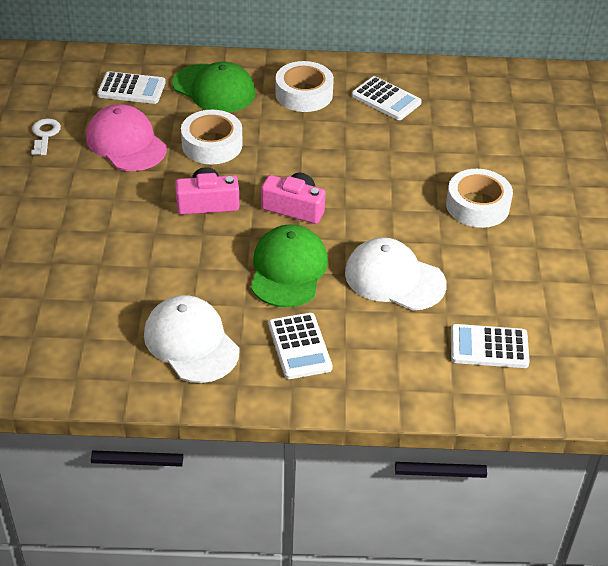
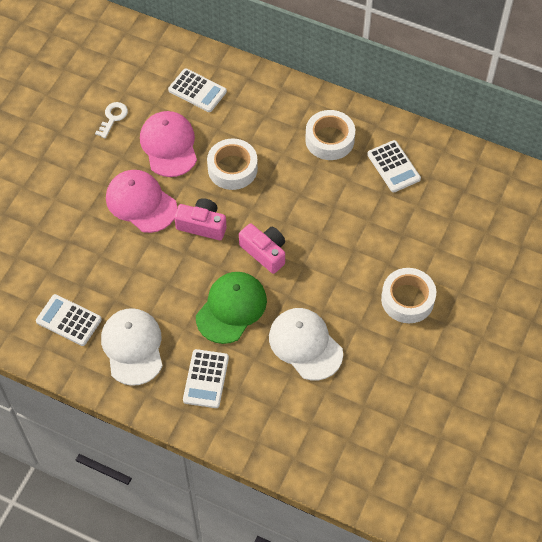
camera: 25 degrees right, 15 degrees up
green cap [173,62,255,113] -> none
white calculator [451,324,530,368] -> white calculator moved to [36,294,102,346]
none -> pink cap [106,170,177,233]

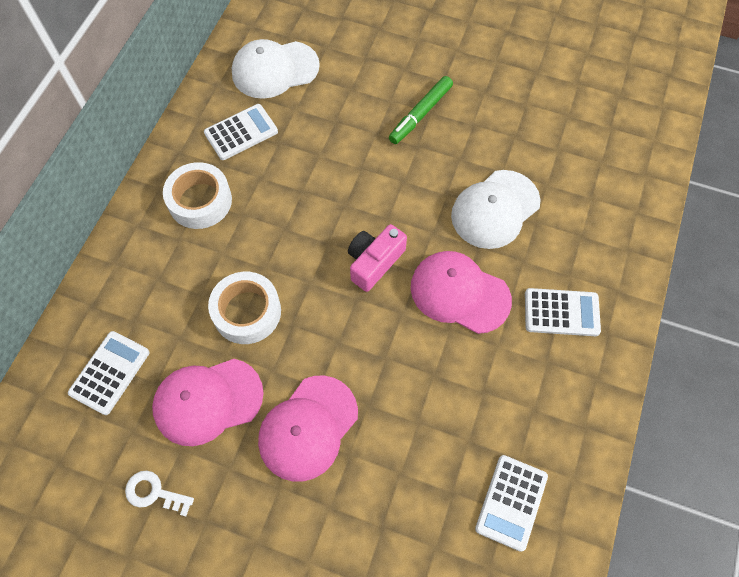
camera: 95 degrees left, 5 degrees up
white cap [101,308,162,386] -> white cap moved to [232,39,320,99]
pink camera [174,198,227,240] -> none
green cap [196,272,267,344] -> pink cap [411,251,512,334]
white tape [381,268,436,323] -> green marker [389,76,453,144]

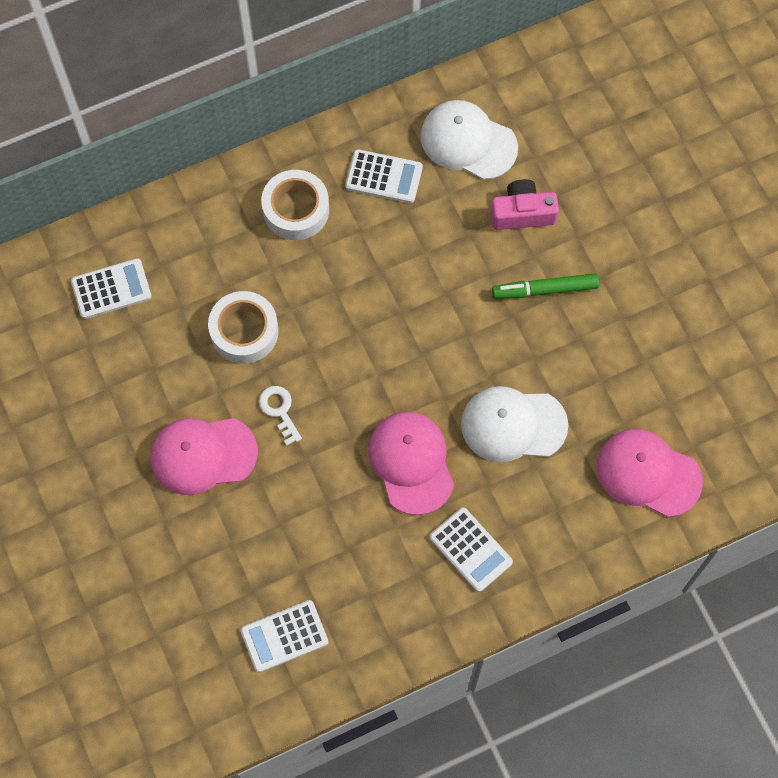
camera: 45 degrees right, 5 degrees up
white key [125,471,194,516] -> white key moved to [259,386,302,446]
pink cap [152,359,264,446] -> pink cap moved to [597,429,703,517]
pink camera [348,224,407,292] -> pink camera moved to [491,179,559,230]

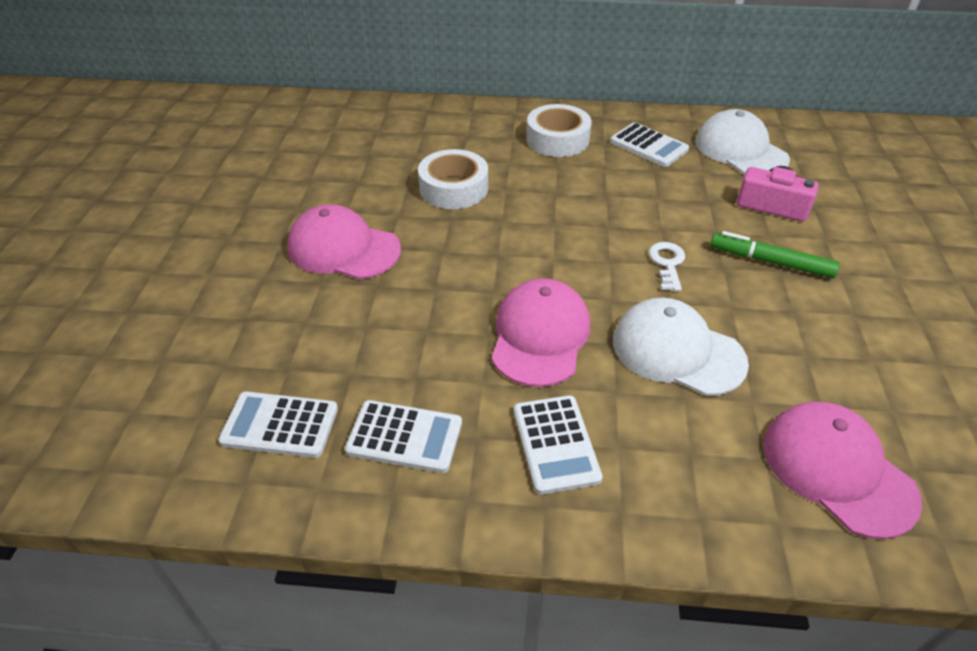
camera: 30 degrees right, 25 degrees down
white calculator [71,258,152,319] -> white calculator moved to [345,400,462,473]
white key [259,386,302,446] -> white key moved to [649,242,685,291]

